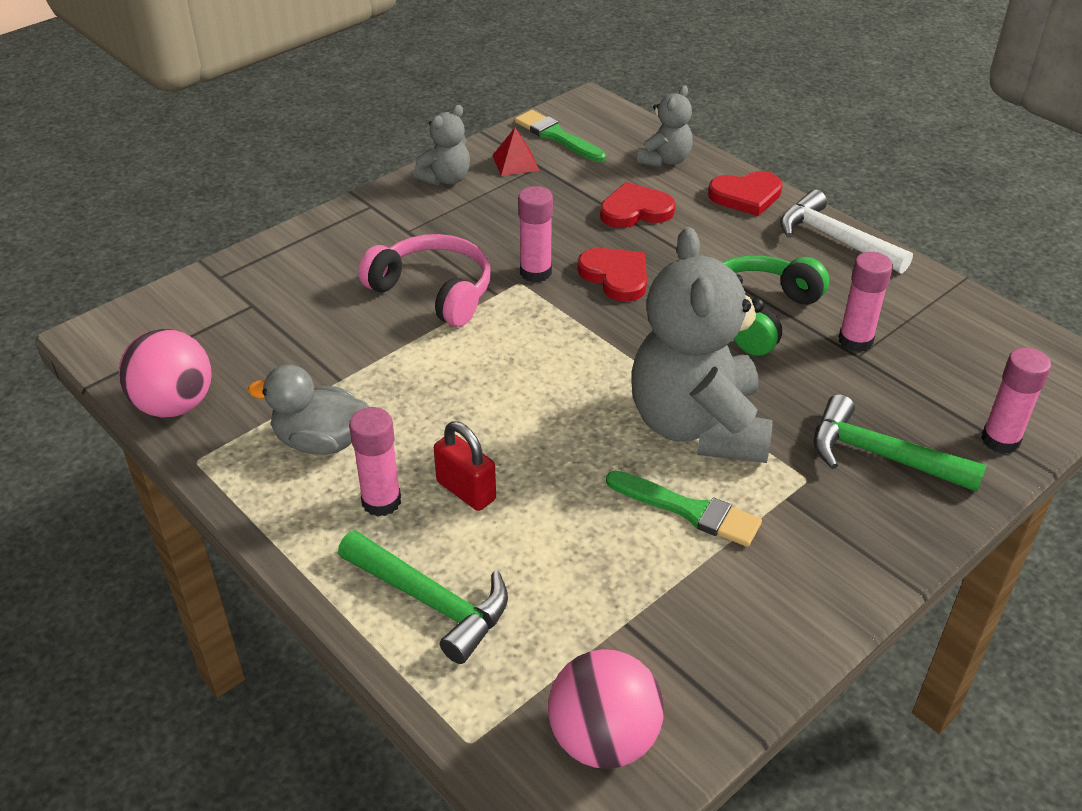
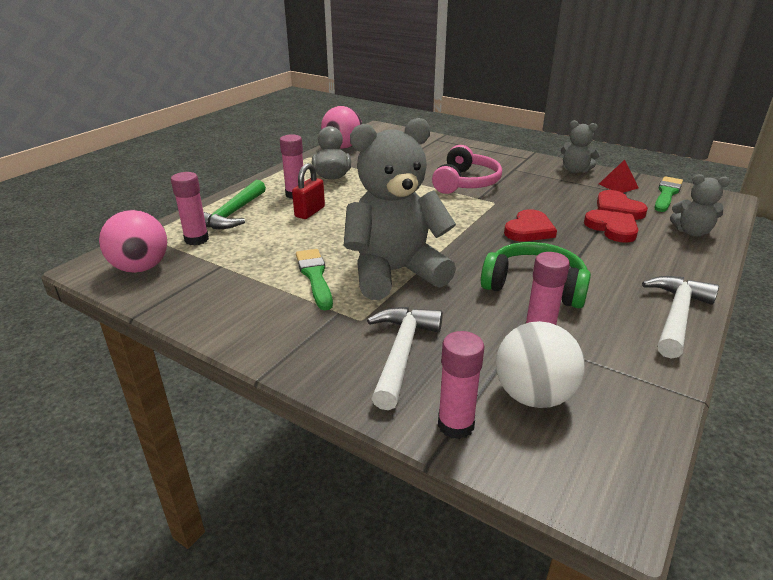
camera: 75 degrees right, 10 degrees down
pink glue stick [518,186,553,282] -> pink glue stick moved to [171,172,209,246]
green brush [606,471,762,547] -> green brush turned 150 degrees clockwise [296,249,333,310]
red heart [708,171,783,216] -> red heart moved to [597,190,648,220]
green hammer [814,394,987,492] -> white hammer [367,307,443,410]
none -> white ball [496,321,585,408]

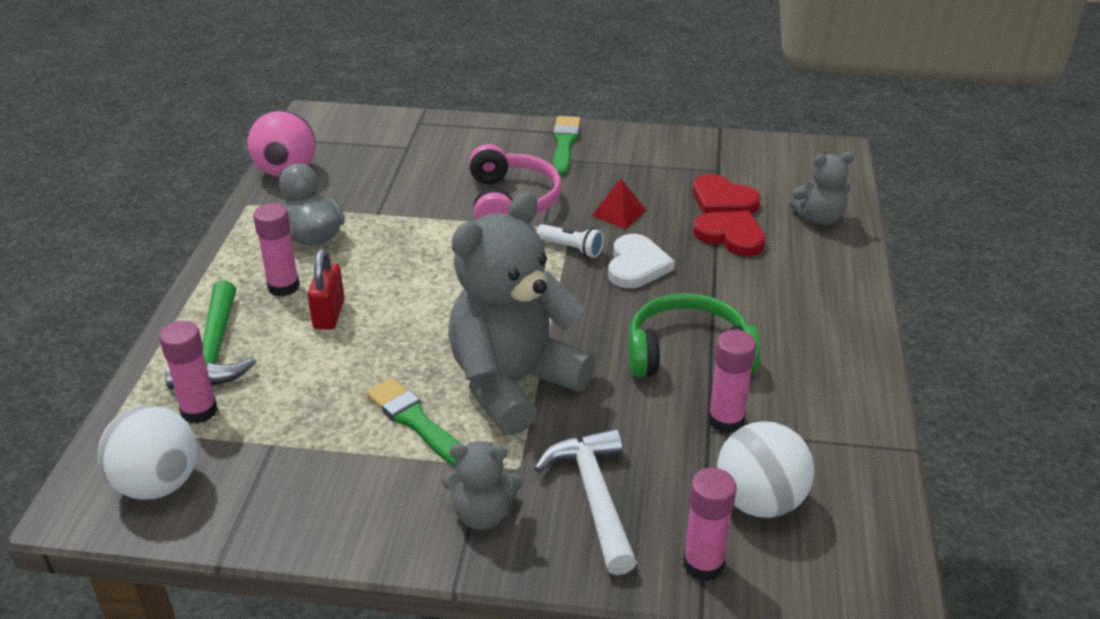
camera: 25 degrees left, 5 degrees up
pink ball [99,210,167,273] -> white ball [98,405,197,500]
red heart [504,209,557,241] -> white heart [608,234,675,288]
grey teddy bear [560,120,600,173] -> grey teddy bear moved to [442,441,523,530]
red pyramid [599,160,639,193] -> red pyramid moved to [592,179,647,229]
white hammer [642,276,719,359] -> none
green brush [654,176,683,212] -> green brush moved to [553,116,580,176]
none -> white flashlight [537,224,604,258]

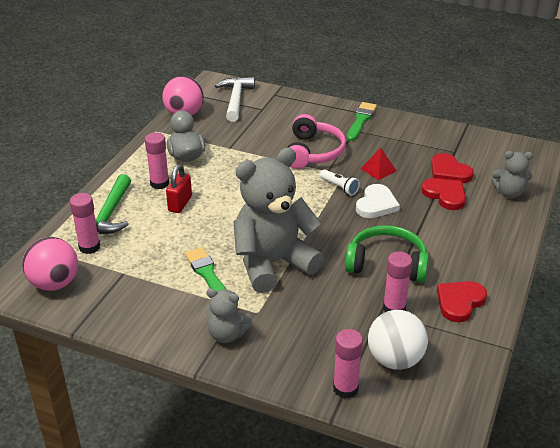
camera: 15 degrees right, 0 degrees up
white ball [98,405,197,500] -> pink ball [23,237,78,291]
white hammer [534,428,637,575] -> white hammer moved to [215,77,255,122]
none -> red heart [437,281,487,322]

